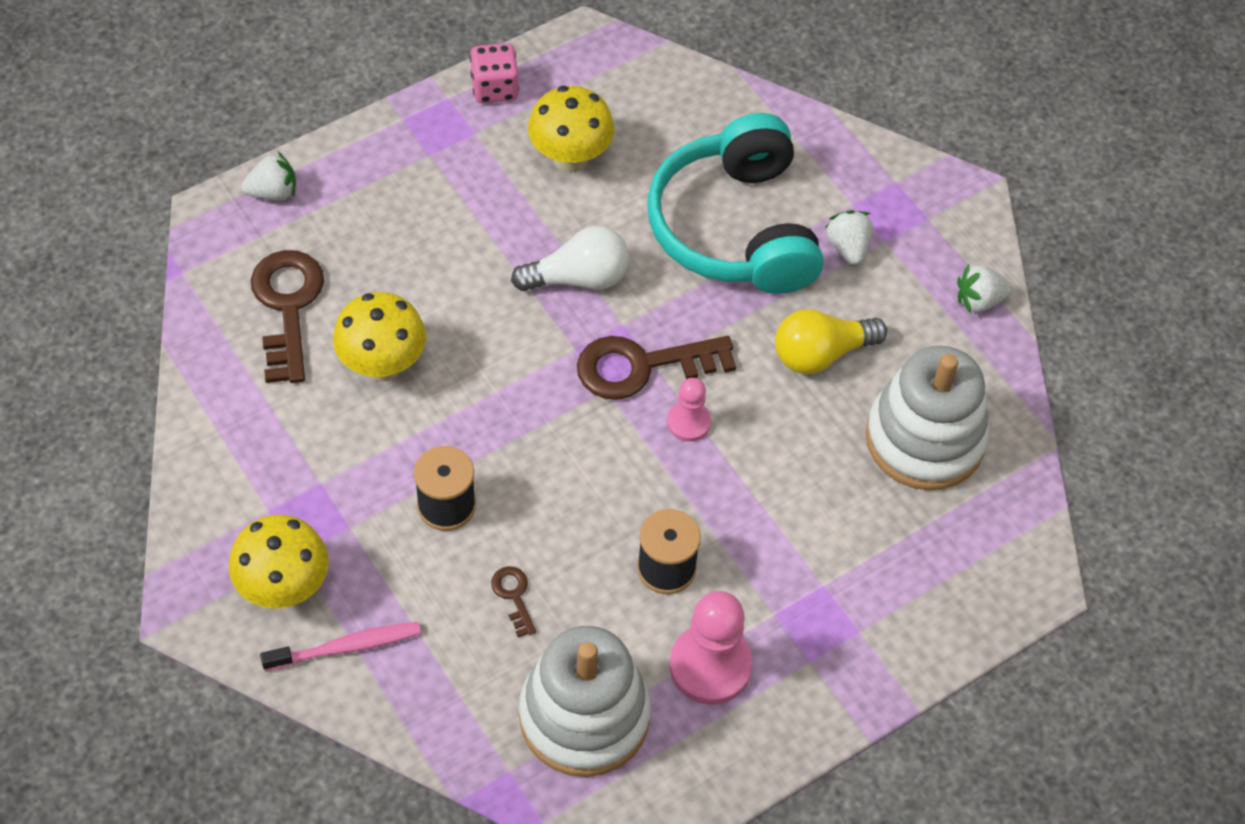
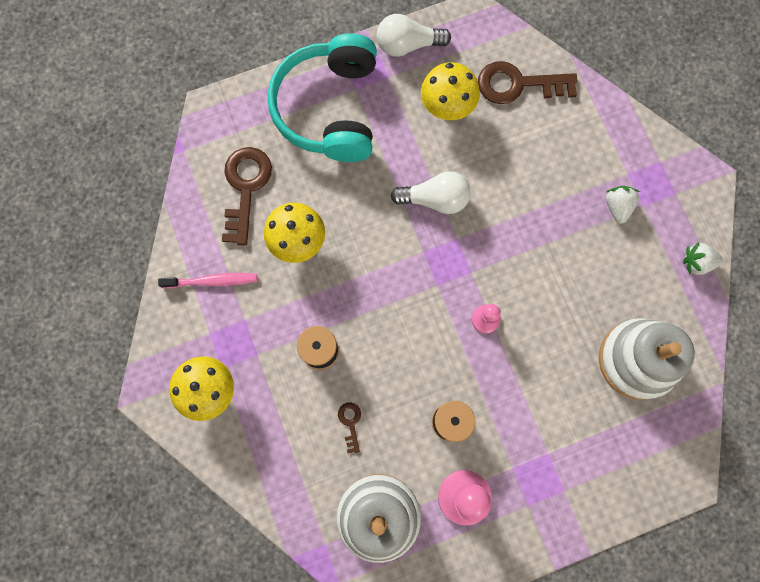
camera: 15 degrees right, 20 degrees up
white strawberry [241,152,296,201] -> none
pink toothbrush [260,622,421,671] -> pink toothbrush moved to [158,273,257,288]
pink dice [470,43,519,103] -> white light bulb [377,14,451,57]
brown key [577,336,736,400] -> brown key moved to [478,61,577,104]
turquoise headphones [647,113,824,294] -> turquoise headphones moved to [268,33,377,162]
yellow light bulb [775,309,887,374] -> none

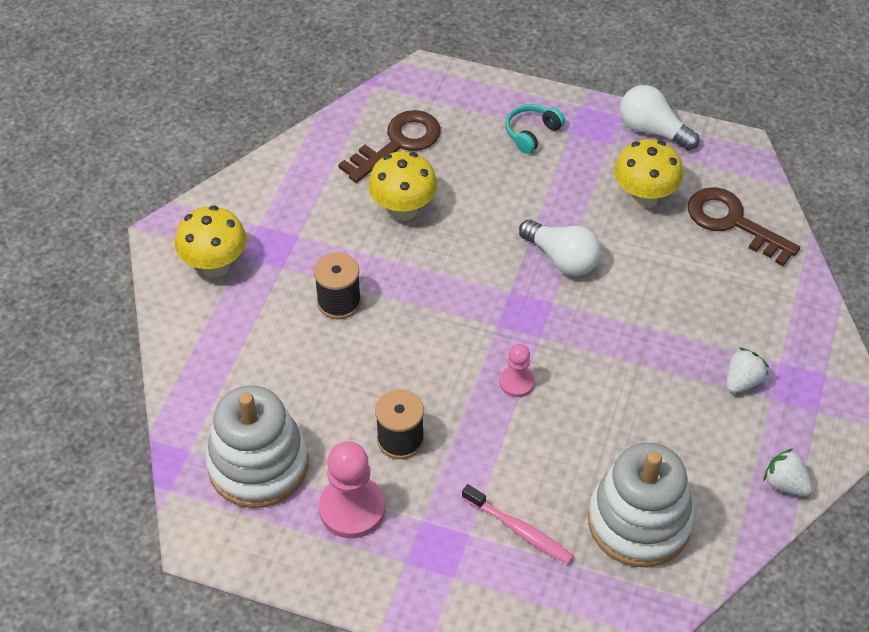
camera: 40 degrees right, 25 degrees down
pink toothbrush [158,273,257,288] -> pink toothbrush moved to [462,484,574,564]
turquoise headphones [268,33,377,162] -> turquoise headphones [505,104,565,154], size x0.40
brown key [338,402,361,453] -> none

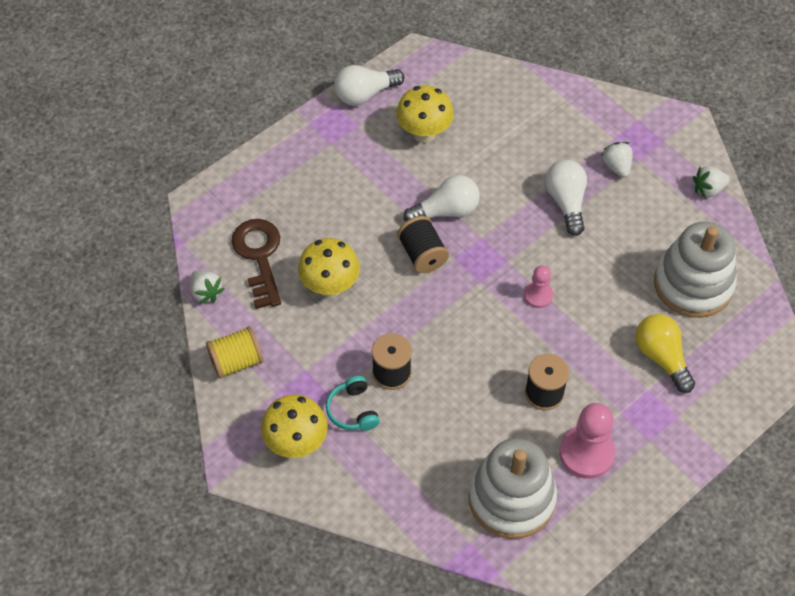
camera: 60 degrees left, 5 degrees up
pink toothbrush [462,484,574,564] -> yellow light bulb [635,314,695,393]
turquoise headphones [505,104,565,154] -> turquoise headphones moved to [326,376,380,431]
brown key [688,187,800,266] -> none
none -> white strawberry [190,270,225,304]
none -> yellow spool [206,326,263,379]
none -> black spool [397,216,449,273]
none -> white light bulb [545,160,587,236]

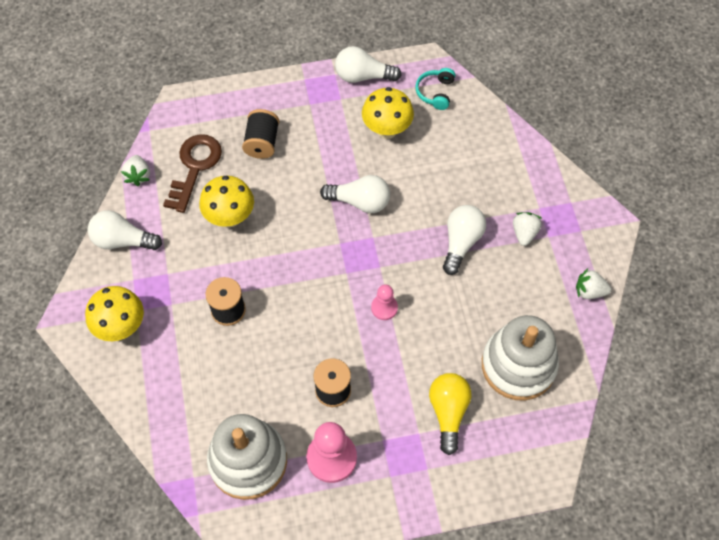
camera: 30 degrees right, 5 degrees up
yellow spool [206,326,263,379] -> white light bulb [88,210,162,250]
turquoise headphones [326,376,380,431] -> turquoise headphones moved to [415,68,455,110]
black spool [397,216,449,273] -> black spool moved to [242,109,279,159]

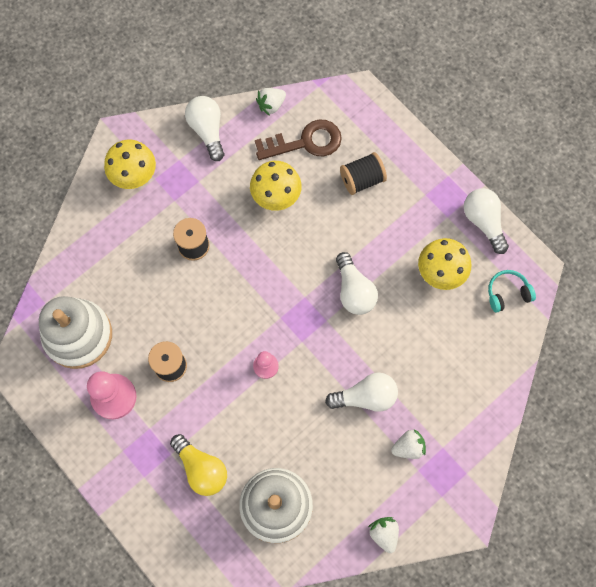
camera: 60 degrees right, 10 degrees up
yellow light bulb [429,373,471,455] -> yellow light bulb turned 75 degrees clockwise [170,434,227,496]

